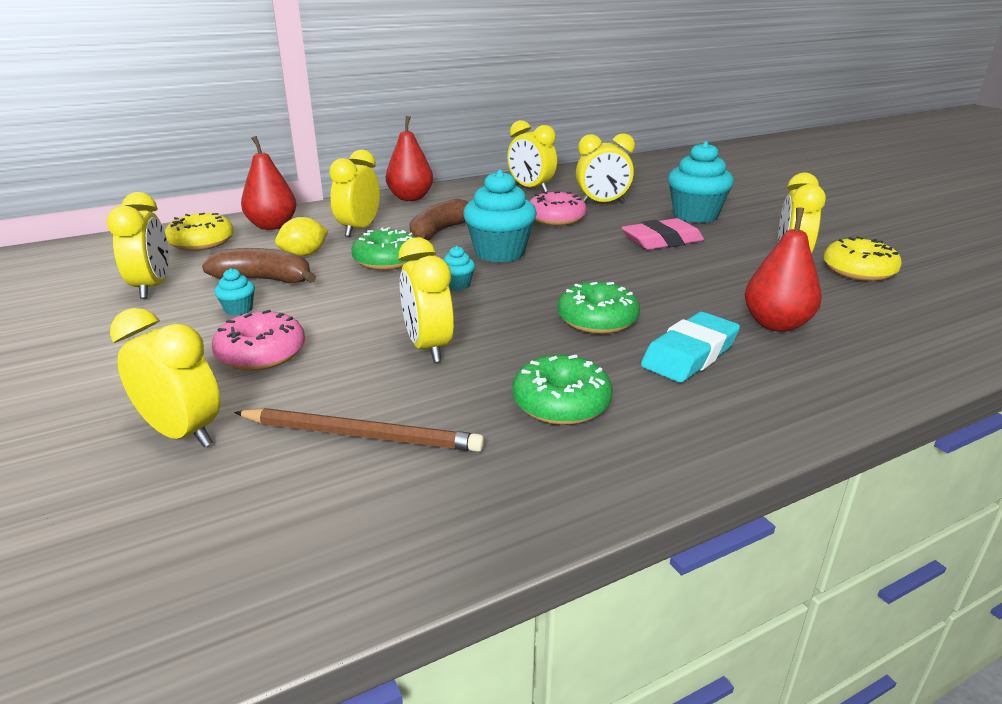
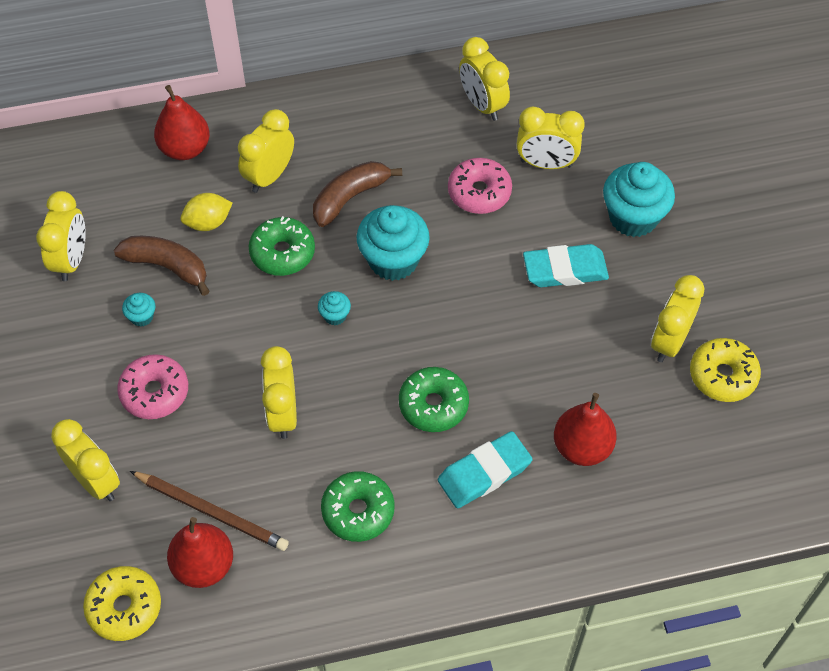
camera: 15 degrees right, 30 degrees up
yellow donut [165,213,234,251] -> yellow donut moved to [83,566,161,641]
red pear [386,116,433,201] -> red pear moved to [167,517,233,588]
pink eraser [621,218,704,250] -> turquoise eraser [523,244,609,287]

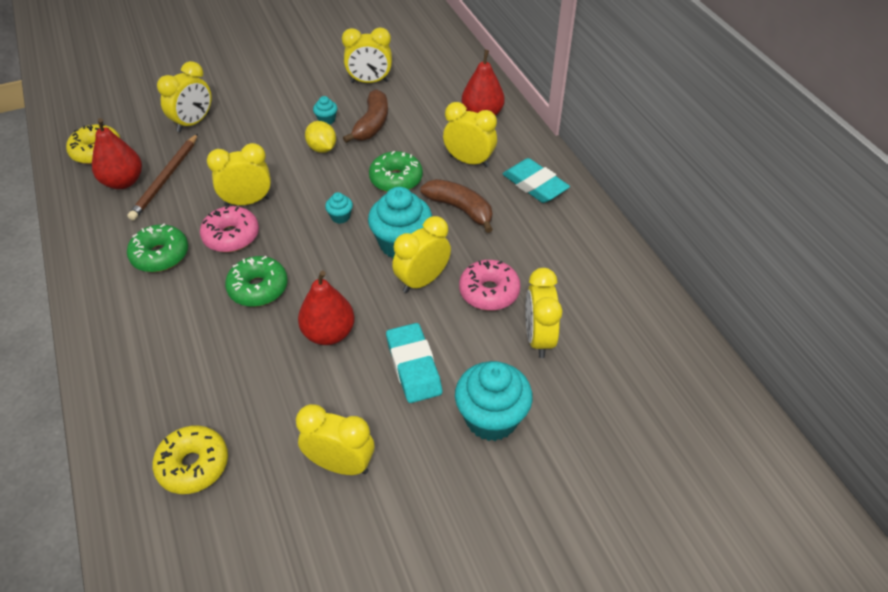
camera: 80 degrees right, 10 degrees down
pink donut [117,354,188,419] -> pink donut moved to [200,205,259,252]
yellow lemon [180,193,233,231] -> yellow lemon moved to [305,121,336,153]
turquoise eraser [438,431,533,508] -> turquoise eraser moved to [502,158,570,203]
yellow clock [459,37,510,121] -> yellow clock moved to [392,216,451,293]
red pear [554,393,617,466] -> red pear moved to [298,271,355,345]
yellow donut [690,338,761,402] -> yellow donut moved to [152,425,228,494]

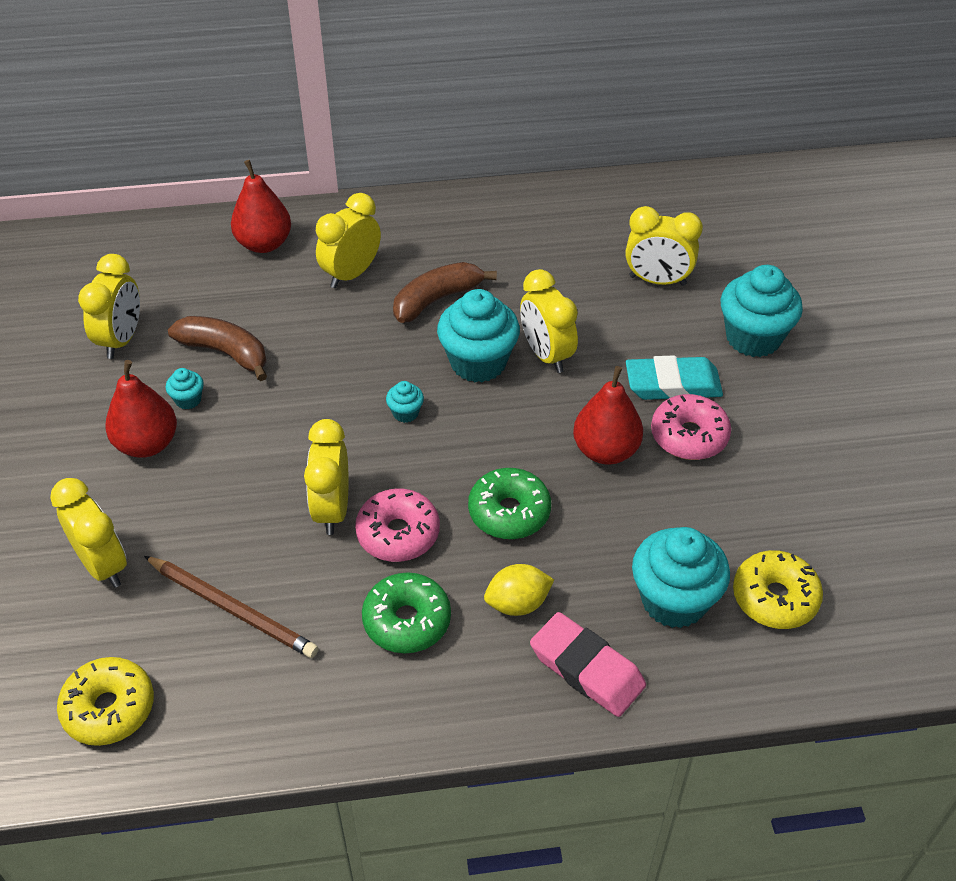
camera: 75 degrees left, 0 degrees up
red pear [92,118,142,189] -> red pear moved to [105,360,177,458]
yellow clock [296,404,374,475] -> none
yellow lemon [305,121,336,153] -> yellow lemon moved to [484,564,554,616]
green donut [369,151,423,192] -> none
pink donut [459,260,521,311] -> pink donut moved to [651,394,731,460]
turquoise eraser [502,158,570,203] -> none
none -> pink eraser [530,612,646,717]
none -> turquoise cupcake [632,527,730,628]

